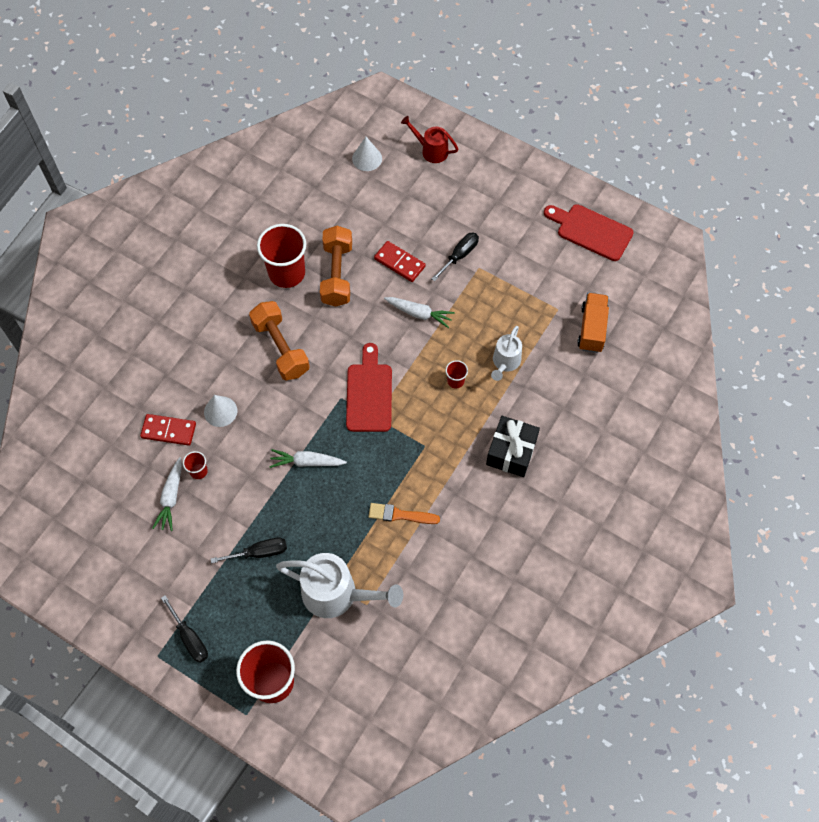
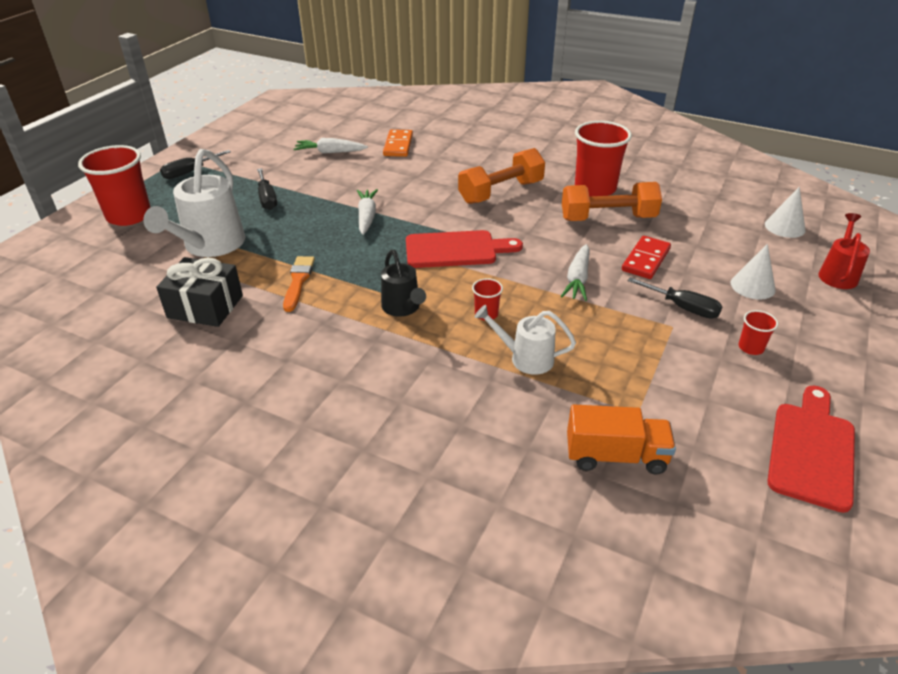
camera: 85 degrees right, 25 degrees down
red domino [140,414,196,446] -> orange domino [383,129,413,157]
red cup [183,451,208,479] -> red cup moved to [739,310,778,355]
white cone [204,395,237,427] -> white cone moved to [731,244,776,299]
black gift [486,416,540,477] -> black gift moved to [156,257,243,327]
none -> black watering can [381,250,426,317]

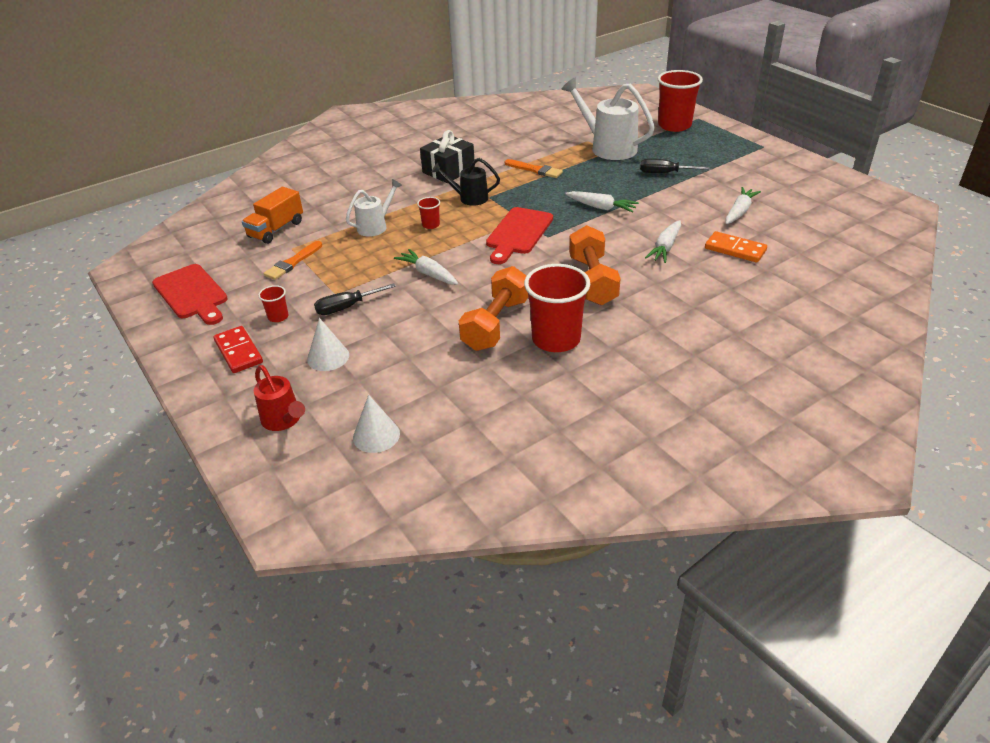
camera: 120 degrees right, 0 degrees up
black gift [156,257,243,327] -> black gift moved to [420,130,475,183]
black screwdriver [160,150,231,179] -> none
red domino [622,236,671,279] -> red domino moved to [214,326,263,373]
none -> orange brush [264,241,322,280]
none -> white carrot [645,220,681,263]

